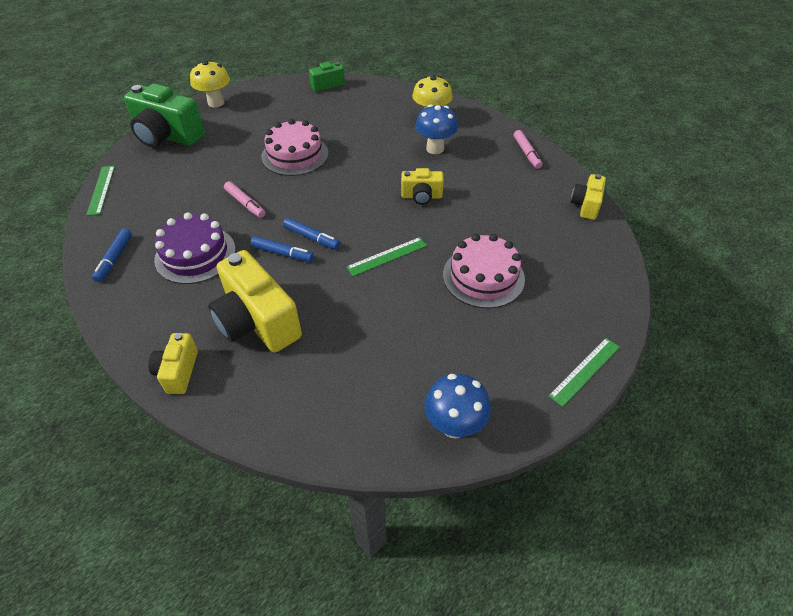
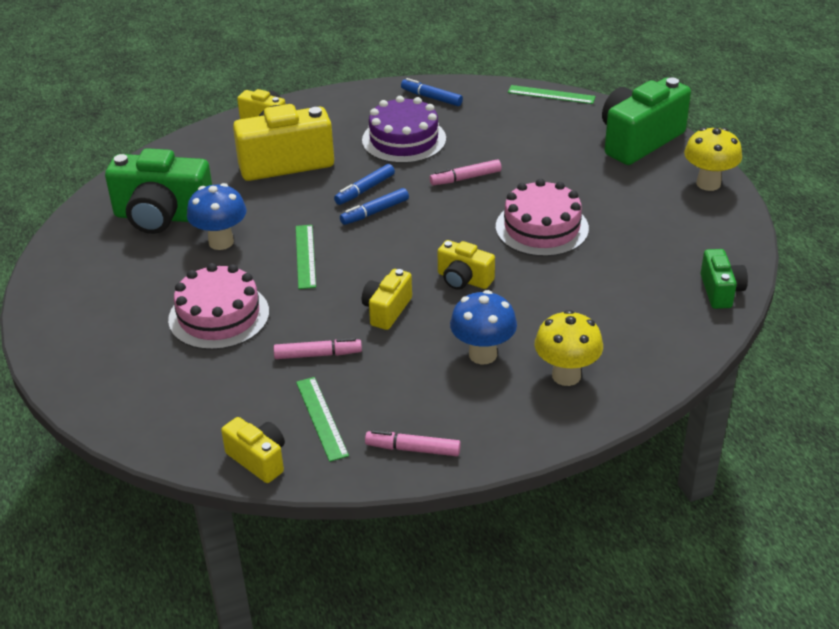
camera: 115 degrees right, 10 degrees down
blue mushroom [425,374,491,438] -> blue mushroom moved to [187,183,247,250]
green ruler [548,338,620,407] -> green ruler moved to [296,377,349,462]
none -> green camera [105,148,212,234]
none -> pink marker [274,338,362,359]
none -> yellow camera [438,240,495,290]

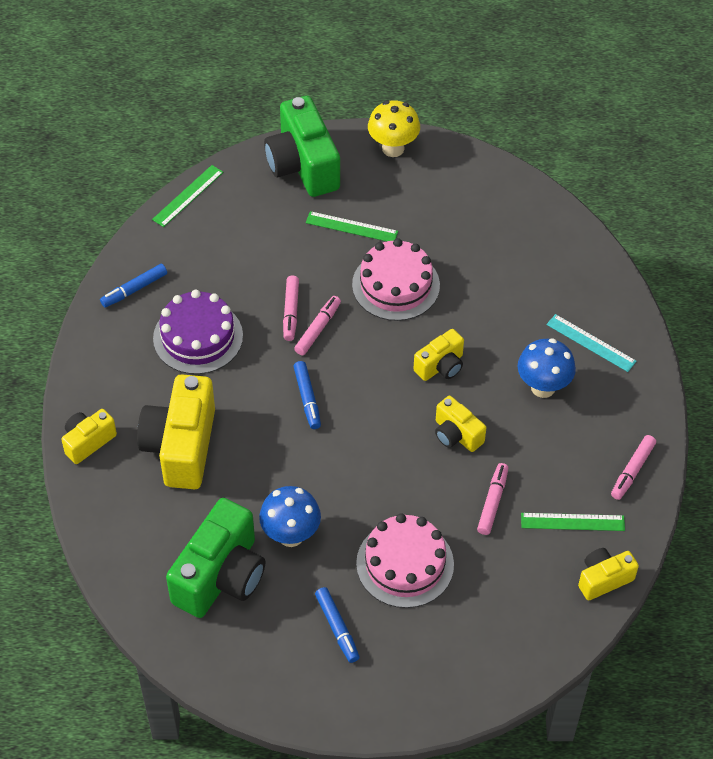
camera: 70 degrees left, 15 degrees up
green ruler [296,225,316,289] -> green ruler moved to [306,211,398,241]
blue marker [334,164,395,205] -> blue marker moved to [315,587,360,663]
yellow mushroom [535,310,603,386] -> turquoise ruler [547,314,637,372]
green camera [701,249,748,309] -> none
none -> pink marker [294,296,341,355]

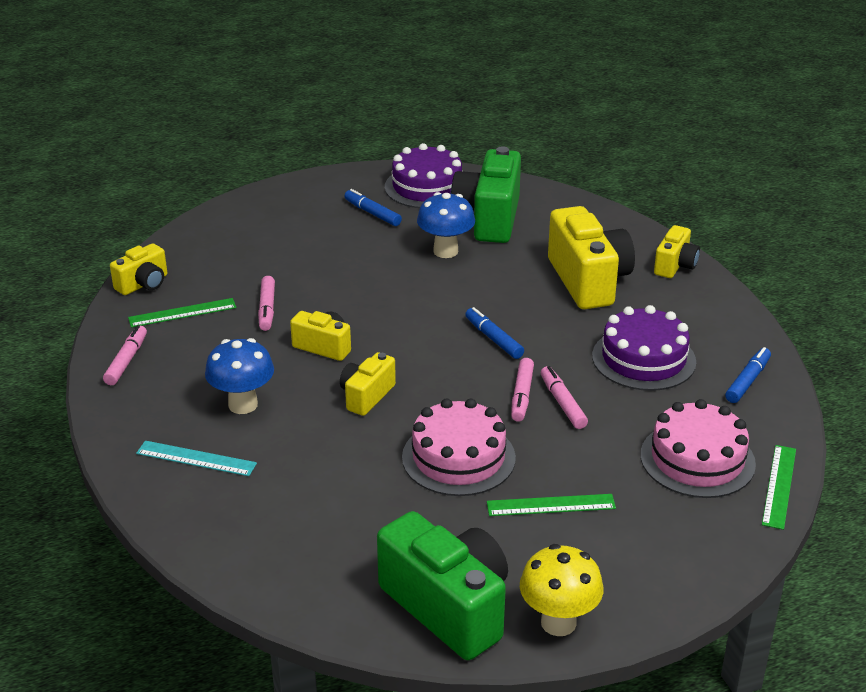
camera: 160 degrees right, 20 degrees down
green camera [264,96,340,197] -> green camera moved to [377,511,508,660]
pink cake [356,513,454,608] -> pink cake moved to [640,399,756,498]
none -> purple cake [385,143,462,208]

